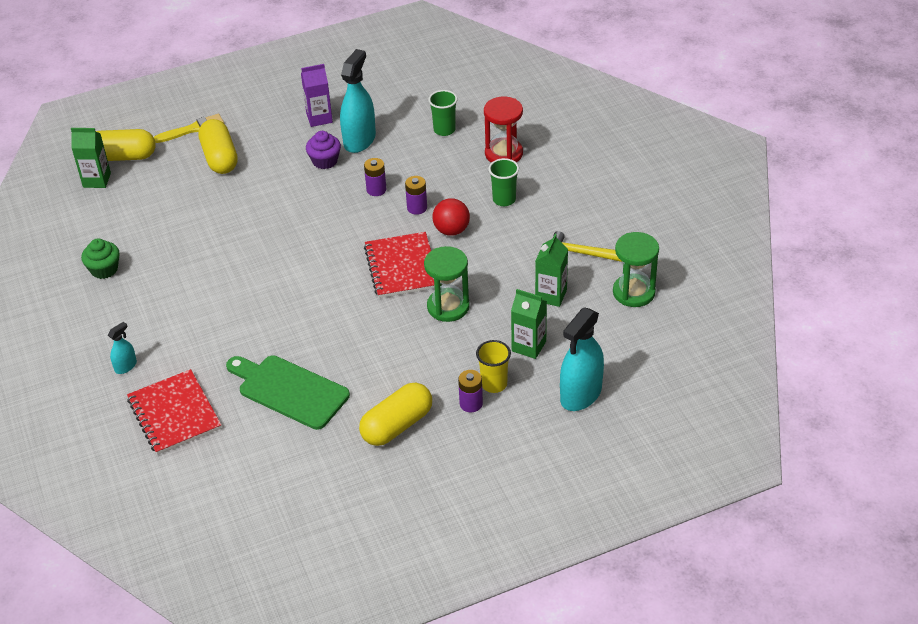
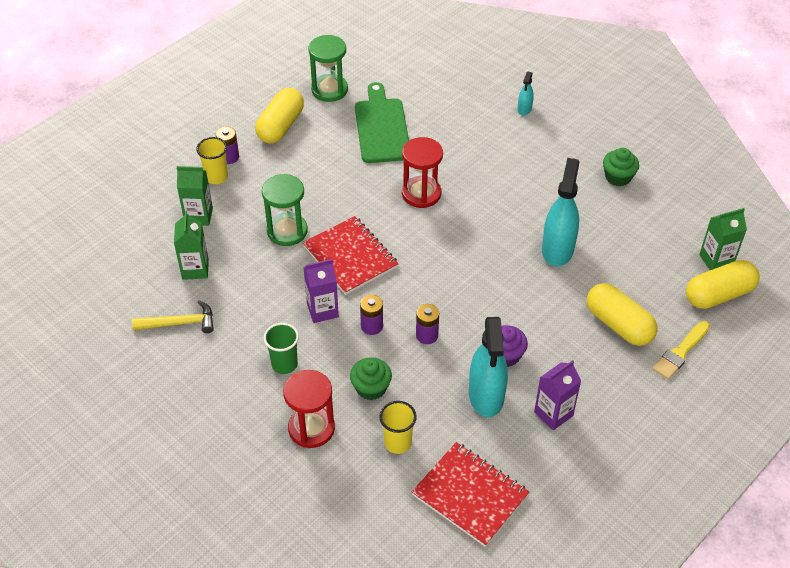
camera: 155 degrees right, 5 degrees up
red notebook [127,369,221,455] -> red notebook moved to [412,442,529,547]
green cutting board [226,355,350,430] -> green cutting board turned 105 degrees counterclockwise [355,82,409,163]
green cup [428,90,458,136] -> yellow cup [379,401,417,454]
red ball [432,198,470,236] -> purple carton [303,259,339,323]
turquoise spray bottle [560,307,604,411] -> turquoise spray bottle moved to [542,158,579,266]
green hourglass [613,232,659,307] -> green hourglass moved to [308,35,348,102]
none -> green cupcake [350,357,392,400]
none -> red hourglass [402,137,443,208]

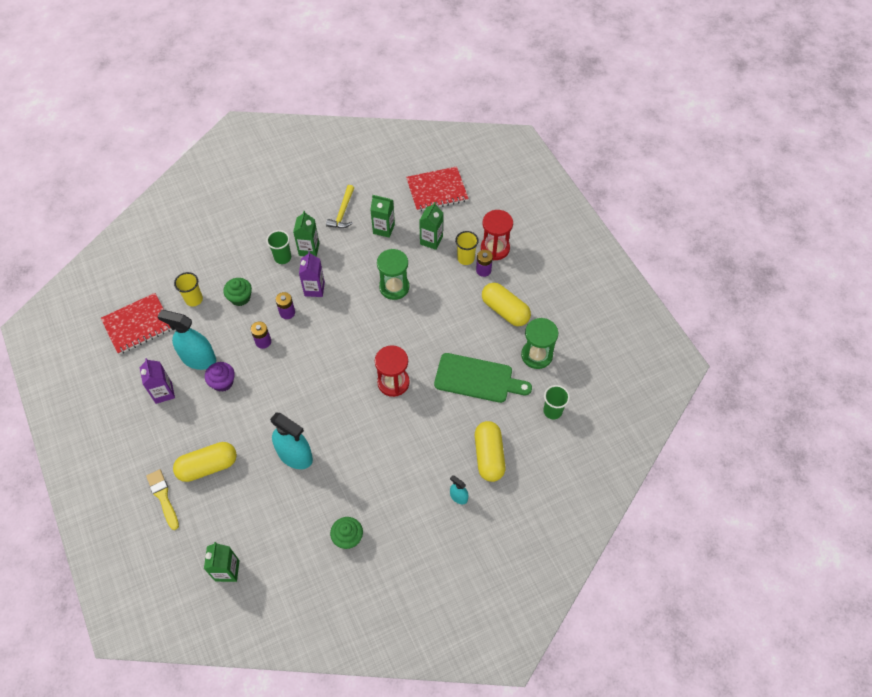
camera: 110 degrees right, 10 degrees up
red hourglass [283,370,335,448] -> red hourglass moved to [481,210,513,260]
red notebook [303,216,399,295] -> red notebook moved to [406,166,469,211]
yellow capsule [686,260,760,309] -> yellow capsule moved to [475,421,506,482]
none -> green carton [293,211,319,257]
none -> green cup [543,385,570,419]

